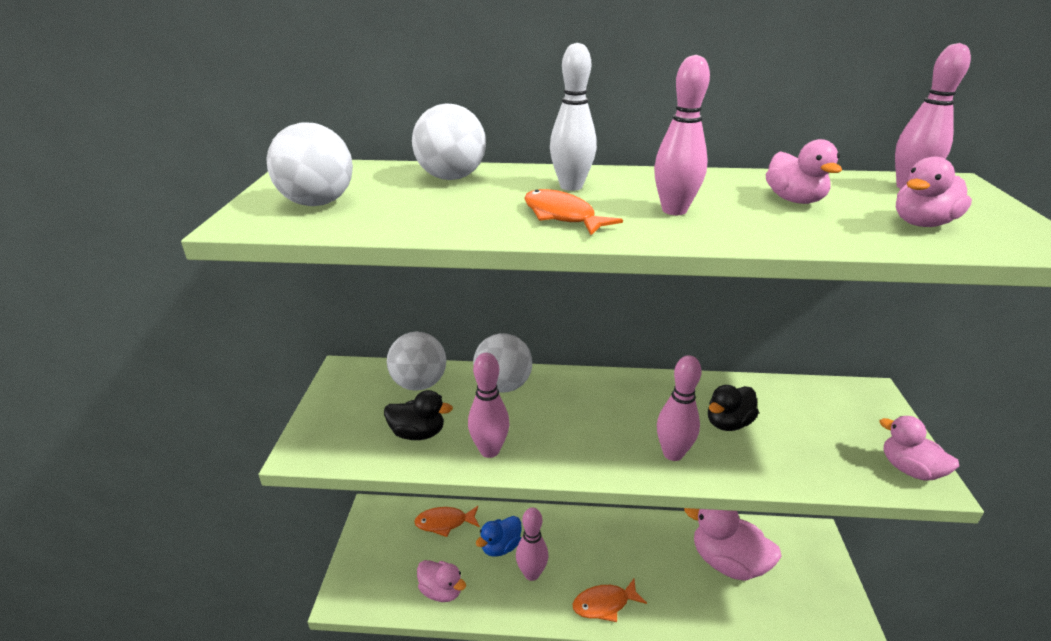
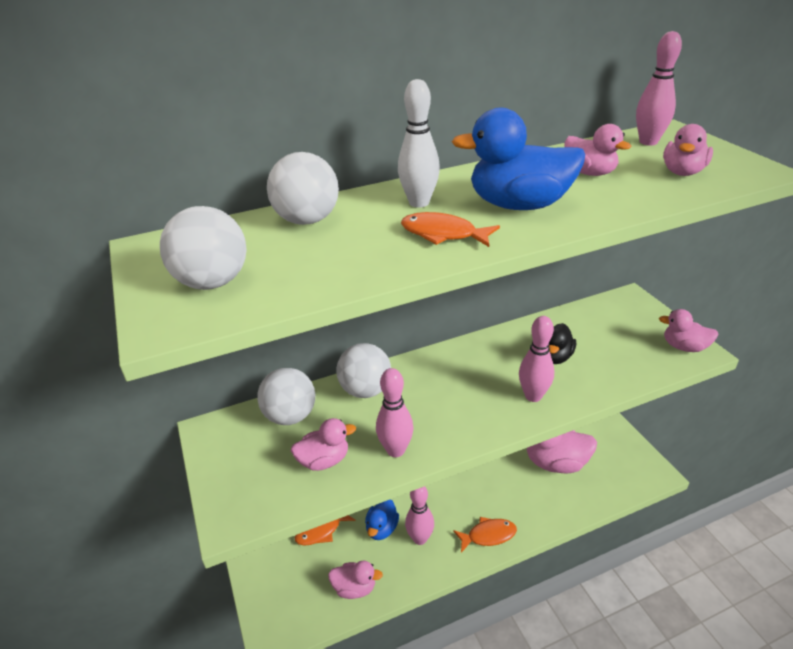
camera: 25 degrees left, 5 degrees up
black duck [384,390,453,440] -> pink duck [291,418,356,471]
orange fish [573,579,647,622] -> orange fish turned 150 degrees counterclockwise [453,517,517,553]
pink bowling pin [654,55,710,215] -> blue duck [452,108,585,210]

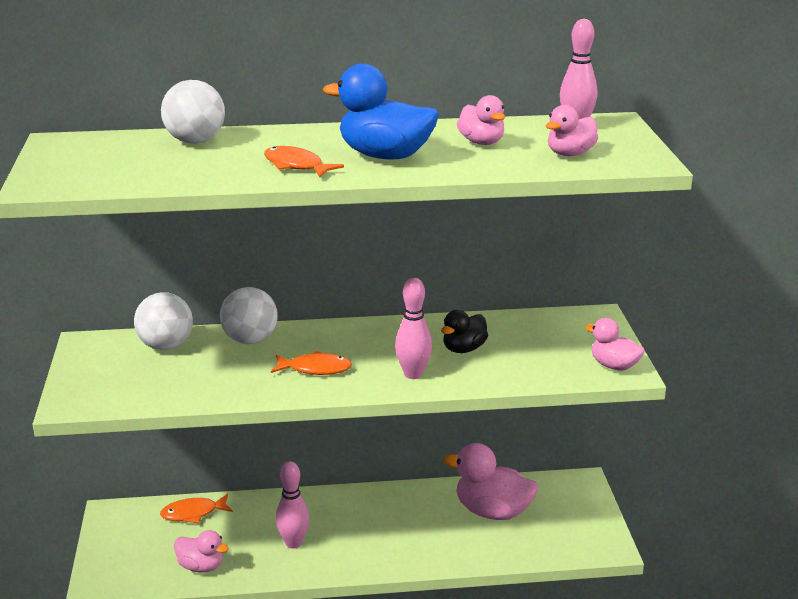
camera: 15 degrees right, 10 degrees down
white ball [160,206,247,290] -> none
pink duck [291,418,356,471] -> none
blue duck [365,499,399,540] -> none
pink bowling pin [376,368,414,457] -> none
white bowling pin [398,79,440,208] -> none
orange fish [453,517,517,553] -> orange fish moved to [271,351,352,375]

